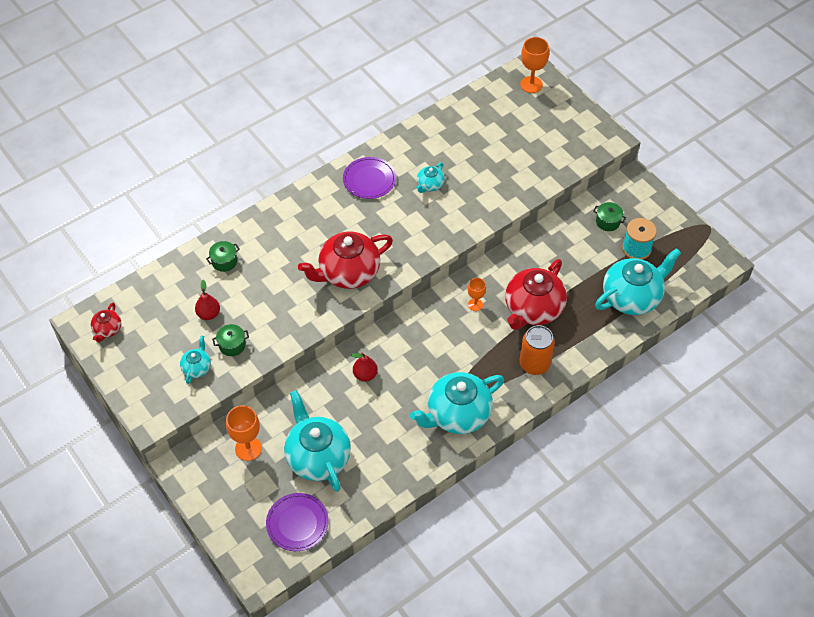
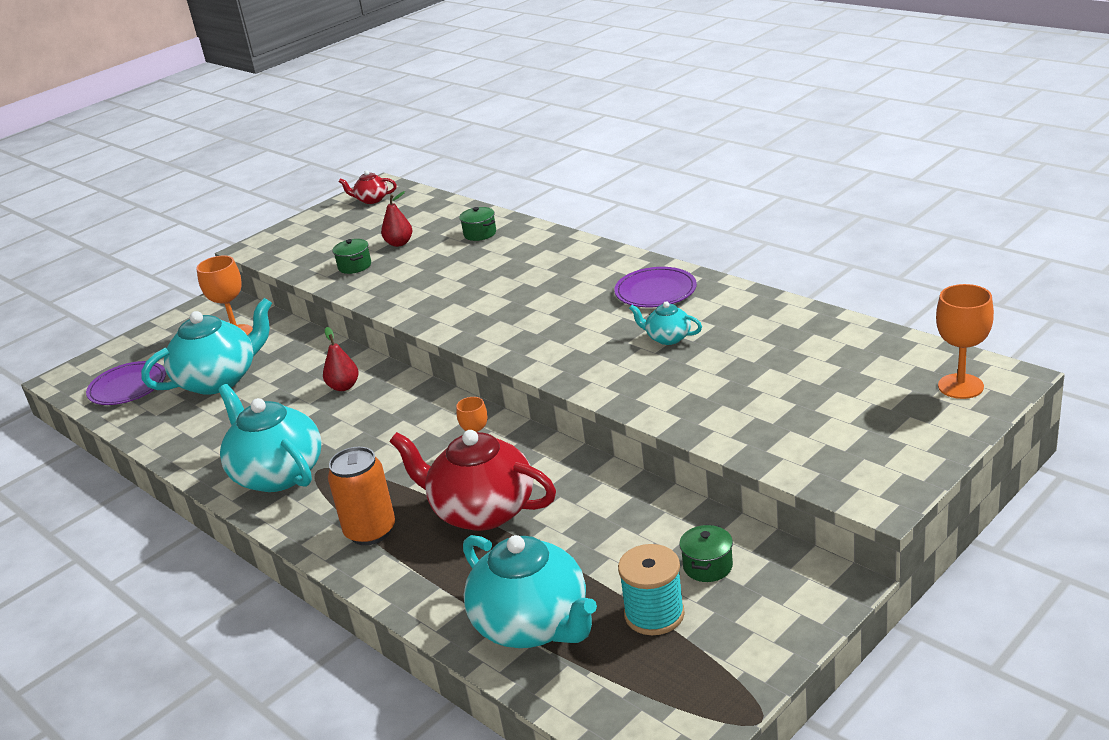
camera: 85 degrees right, 25 degrees down
turquoise teapot [180,336,211,384] -> none
red teapot [298,231,393,289] -> none

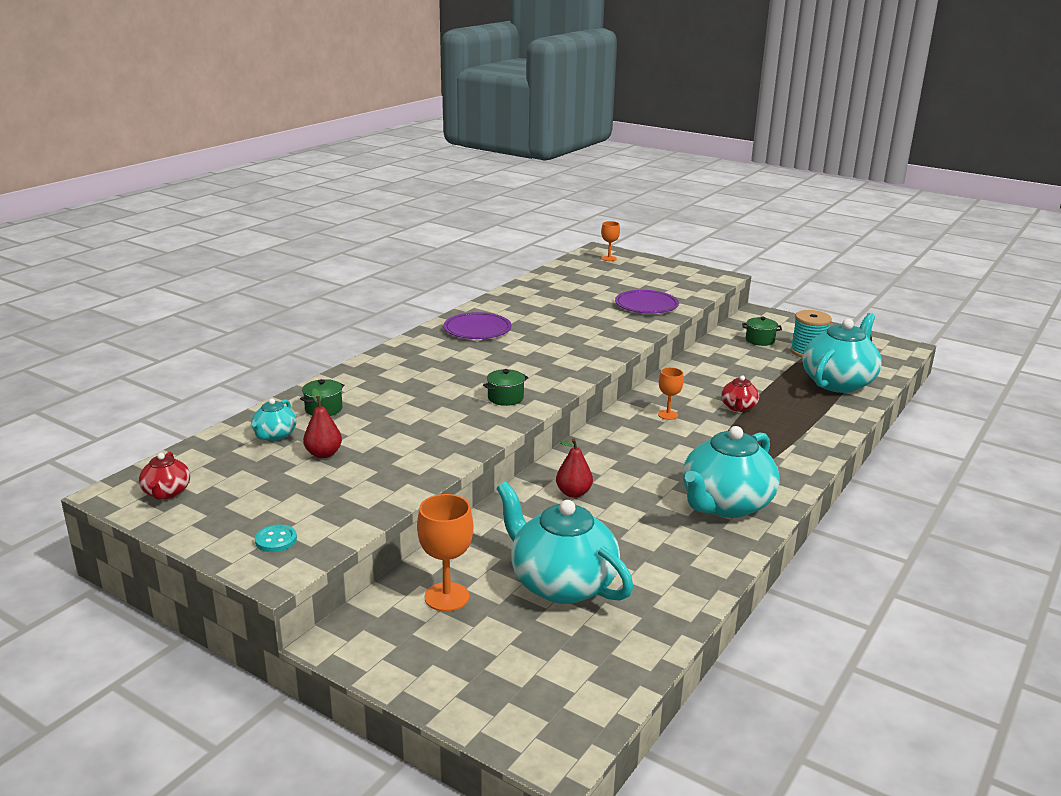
camera: 105 degrees left, 5 degrees down
purple plate [86,361,166,405] -> purple plate moved to [615,290,679,314]
orange can [328,447,395,545] -> none
green pot [333,239,371,274] -> green pot moved to [483,369,529,406]
red teapot [390,430,556,531] -> red teapot [721,375,759,412], size x0.47
turquoise teapot [629,301,702,345] -> turquoise teapot moved to [251,398,297,441]
orange goblet [936,284,994,399] -> orange goblet [601,221,620,261], size x0.61
none -> turquoise button [255,524,297,552]

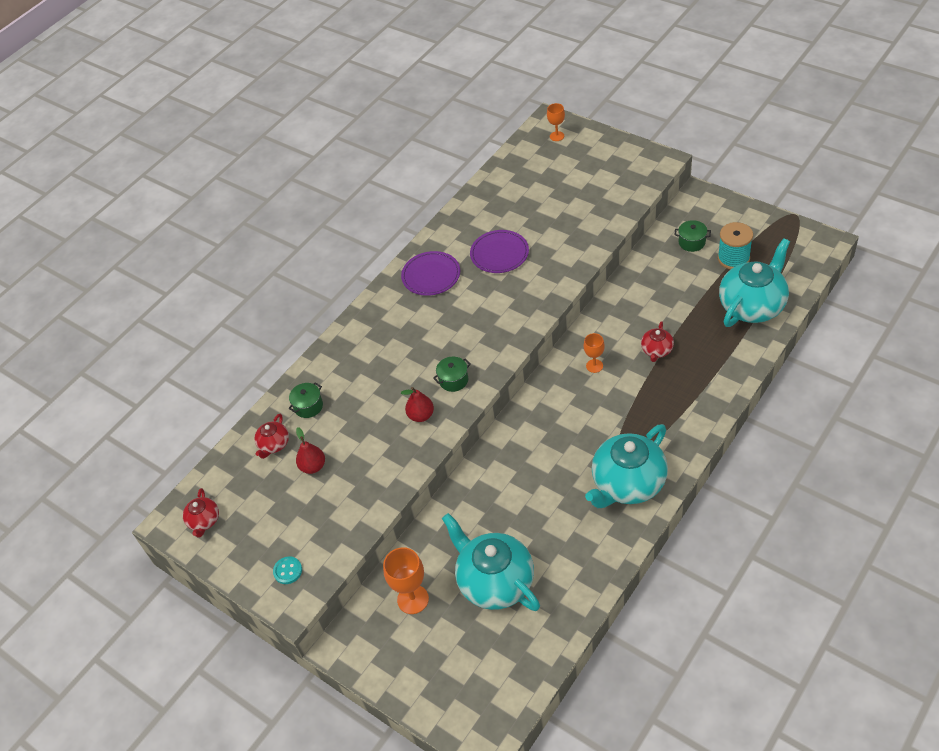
camera: 10 degrees right, 25 degrees up
turquoise teapot [251,398,297,441] -> red teapot [254,414,289,459]
red pear [556,439,593,498] -> red pear moved to [401,387,434,422]
purple plate [615,290,679,314] -> purple plate moved to [470,230,529,273]

